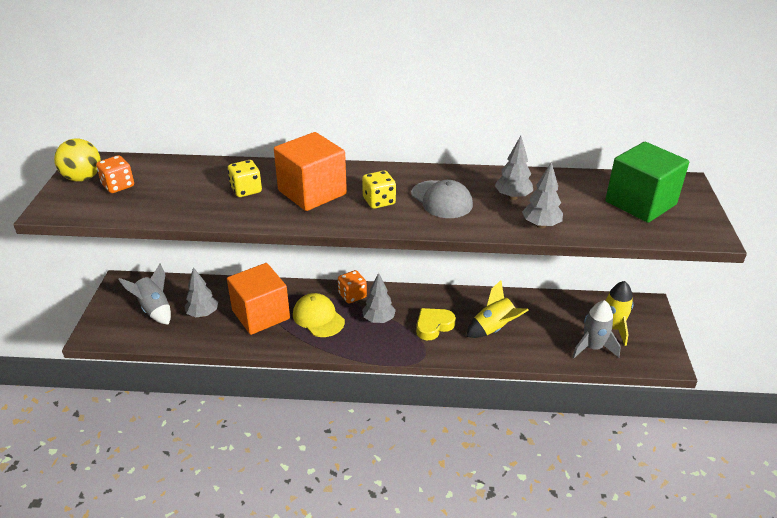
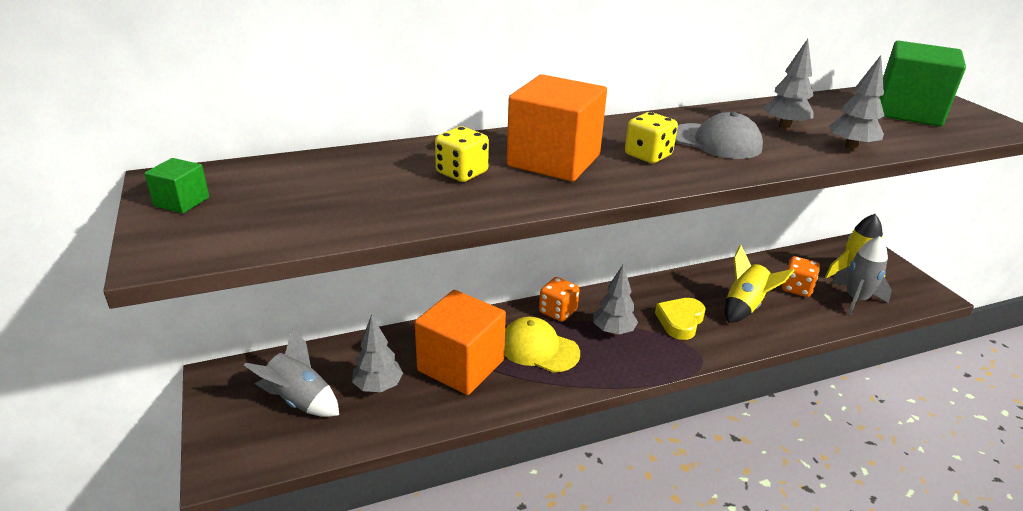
camera: 25 degrees left, 5 degrees down
yellow ball [54,139,101,182] -> green cube [144,158,209,213]
orange dice [96,155,134,193] -> orange dice moved to [782,256,820,297]

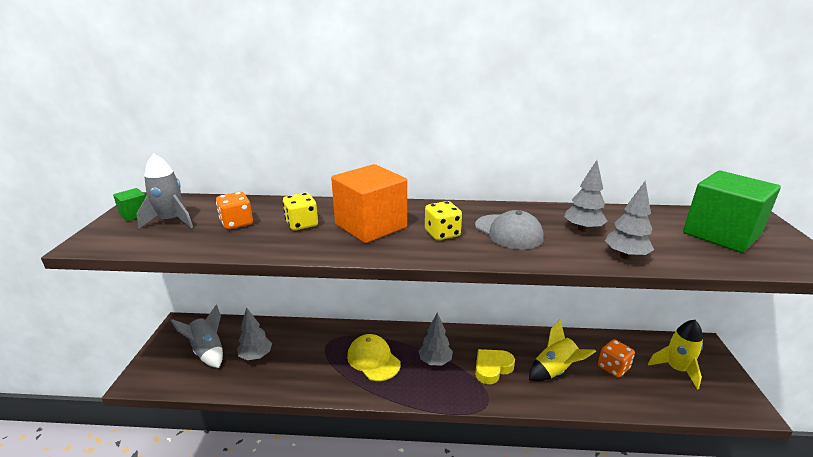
camera: 25 degrees right, 5 degrees down
orange cube [414,290,506,395] -> none
orange dice [539,277,580,322] -> orange dice moved to [216,192,253,229]
grey rocket [831,236,892,316] -> grey rocket moved to [136,153,193,229]

